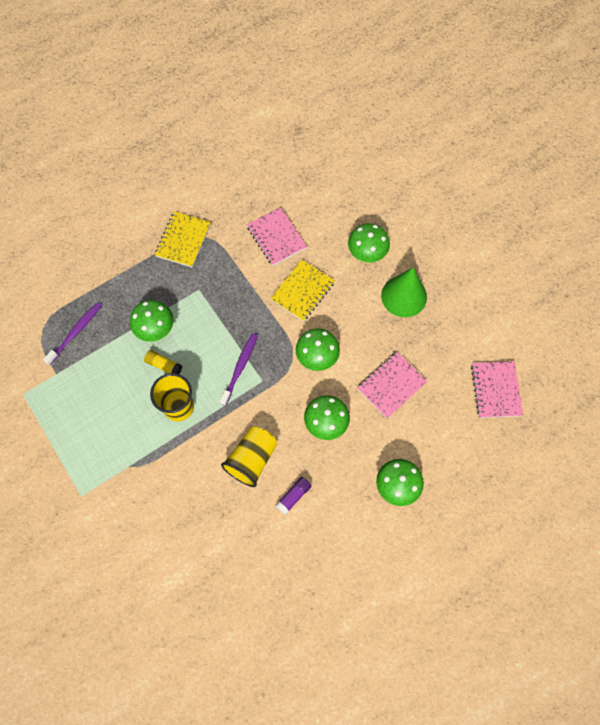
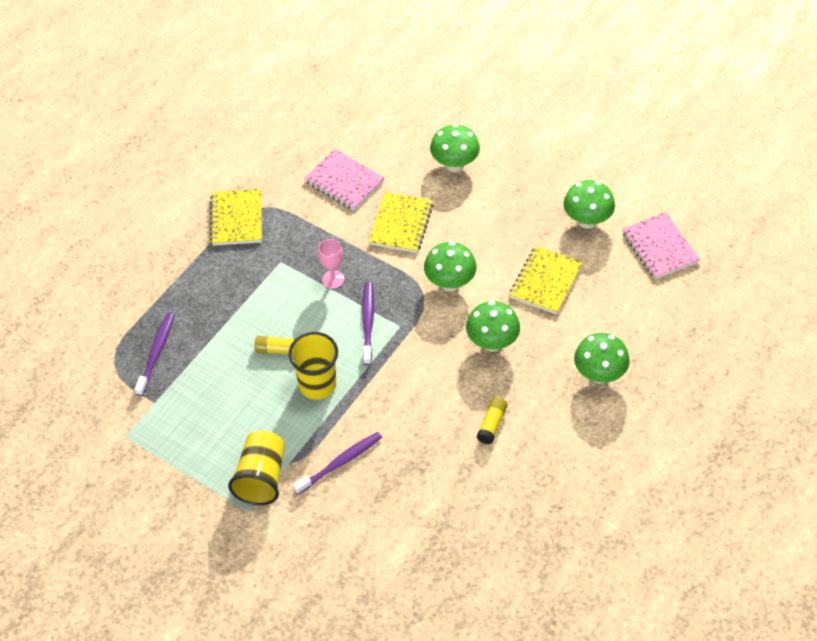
camera: 20 degrees left, 15 degrees down
green mushroom [130,300,174,342] -> green mushroom moved to [564,180,615,229]
yellow cup [221,426,277,487] -> yellow cup moved to [228,431,285,505]
purple glue stick [275,477,311,515] -> yellow glue stick [477,397,507,444]
pink notebook [357,352,427,418] -> yellow notebook [509,246,583,314]
green cone [381,267,427,317] -> none
none -> purple toothbrush [293,432,382,495]
none -> pink goblet [318,239,344,289]

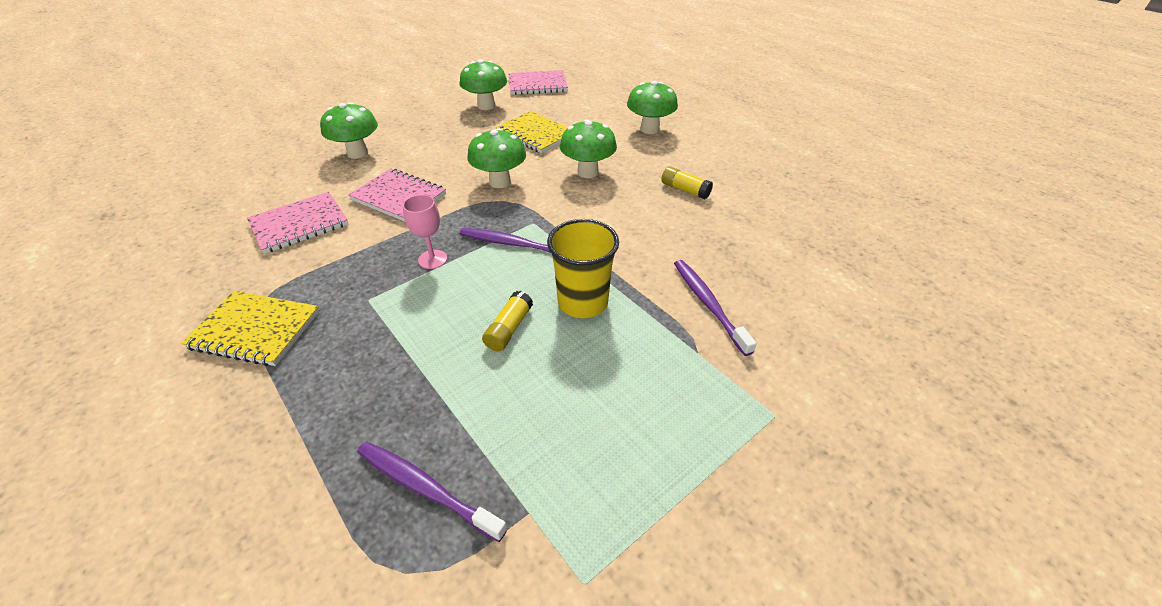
camera: 75 degrees left, 10 degrees down
yellow cup [228,431,285,505] -> none
yellow notebook [369,192,433,253] -> pink notebook [349,168,446,222]

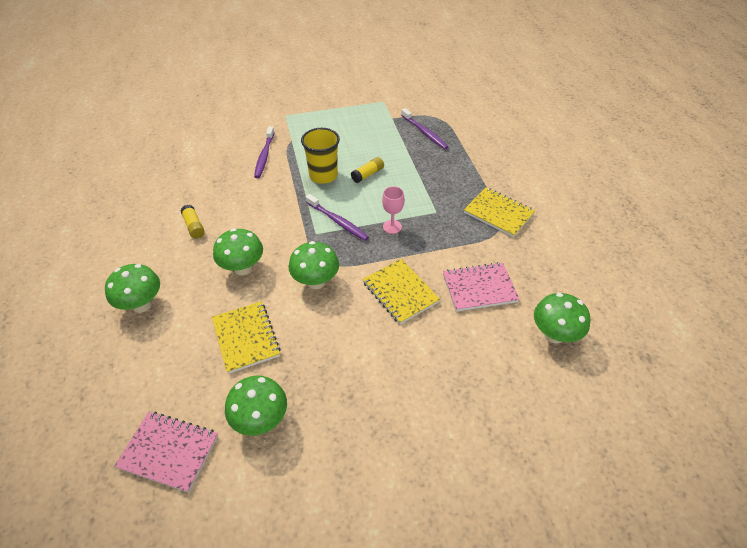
camera: 155 degrees left, 5 degrees up
green mushroom [320,102,378,159] -> green mushroom moved to [534,293,591,344]
pink notebook [349,168,446,222] -> yellow notebook [363,259,440,324]

